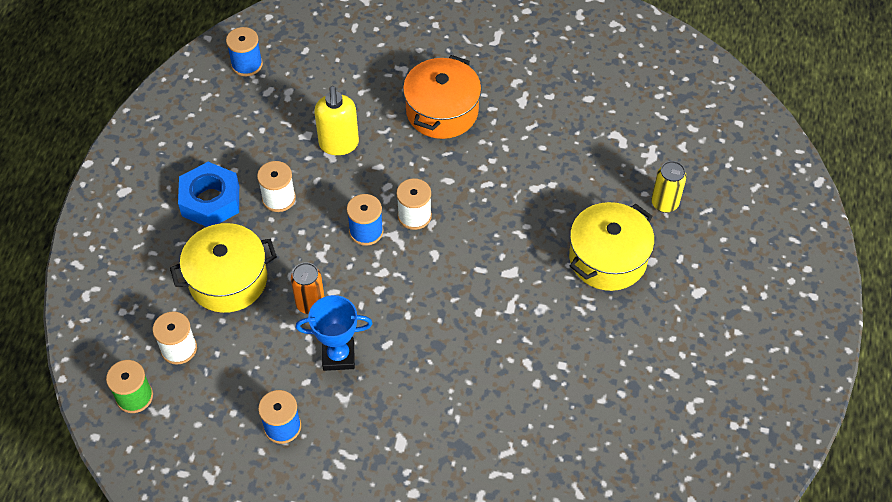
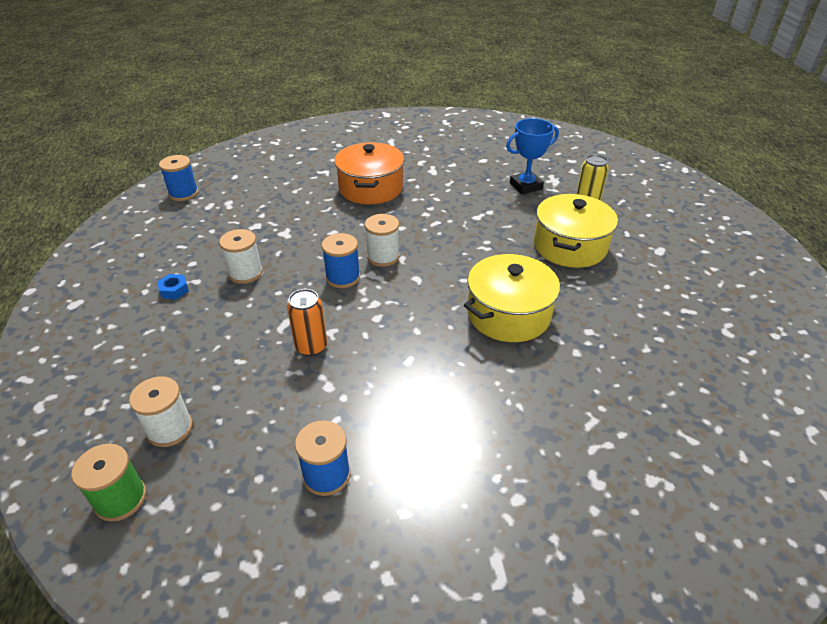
camera: 20 degrees left, 15 degrees down
yellow pot [170,223,277,313] -> yellow pot moved to [464,254,560,342]
blue nut [178,162,239,227] -> blue nut [157,274,189,299], size x0.44
blue trophy [296,295,373,371] -> blue trophy moved to [506,118,559,194]
yellow soap dispenser [314,86,359,155] -> none

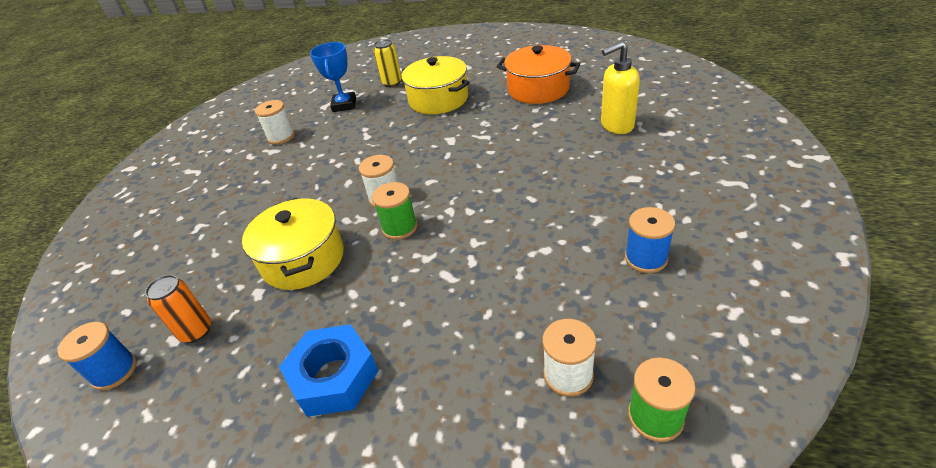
camera: 65 degrees left, 0 degrees up
blue nut [157,274,189,299] -> blue nut [279,324,378,417], size x2.28
white spool [219,229,263,284] -> white spool moved to [255,100,295,145]
orange can [287,289,327,356] -> orange can moved to [145,275,211,343]
blue spool [322,233,360,288] -> green spool [372,182,417,240]
orange pot [334,142,404,204] -> orange pot moved to [496,45,580,104]
yellow pot [464,254,560,342] -> yellow pot moved to [242,198,344,290]
none -> yellow soap dispenser [601,41,640,134]

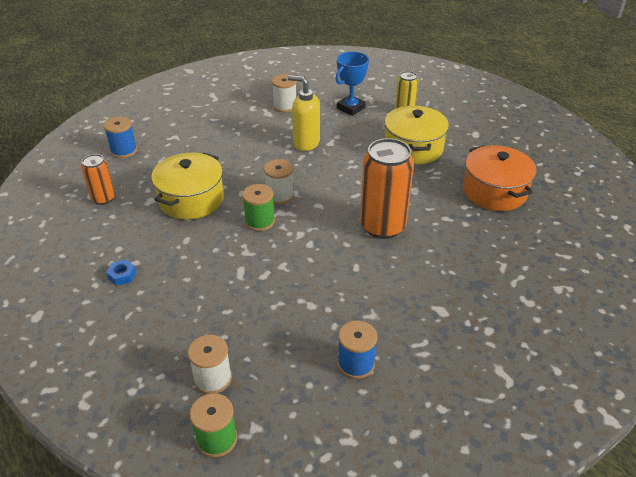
camera: 40 degrees right, 0 degrees up
blue spool [58,322,137,390] -> blue spool moved to [104,116,137,158]
blue nut [279,324,378,417] -> blue nut [106,260,136,286], size x0.44
yellow soap dispenser [601,41,640,134] -> yellow soap dispenser moved to [288,75,320,151]
none -> orange can [360,138,414,239]

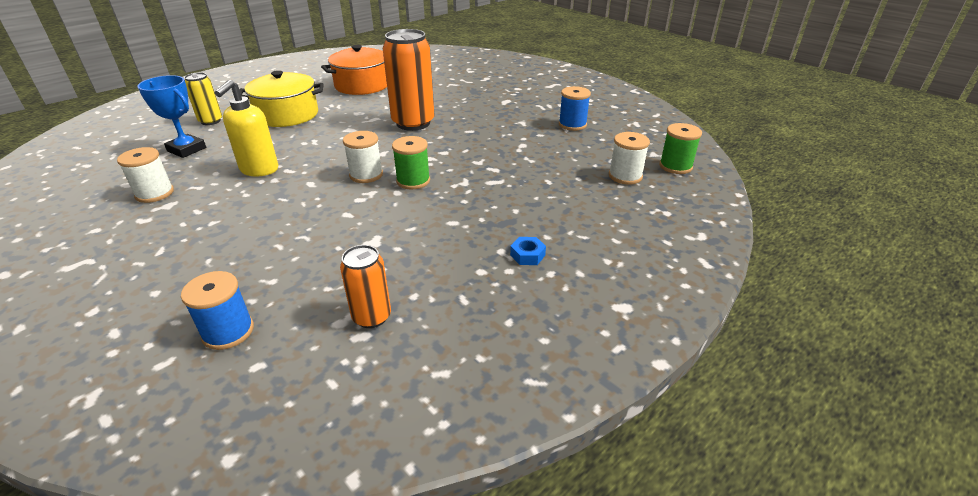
camera: 100 degrees left, 5 degrees down
yellow pot [151,153,224,220] -> none

